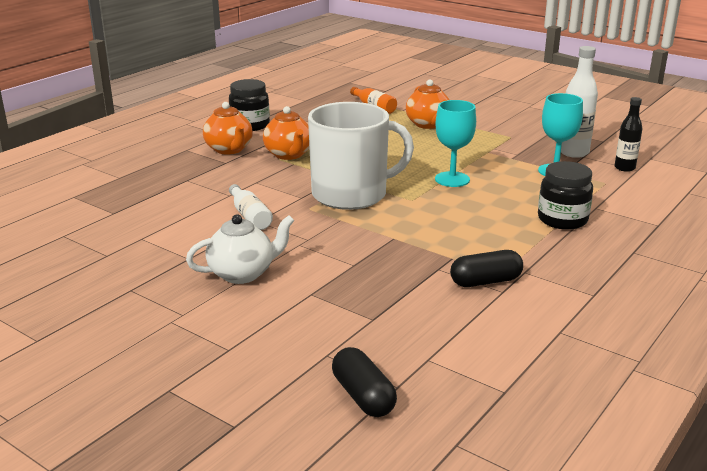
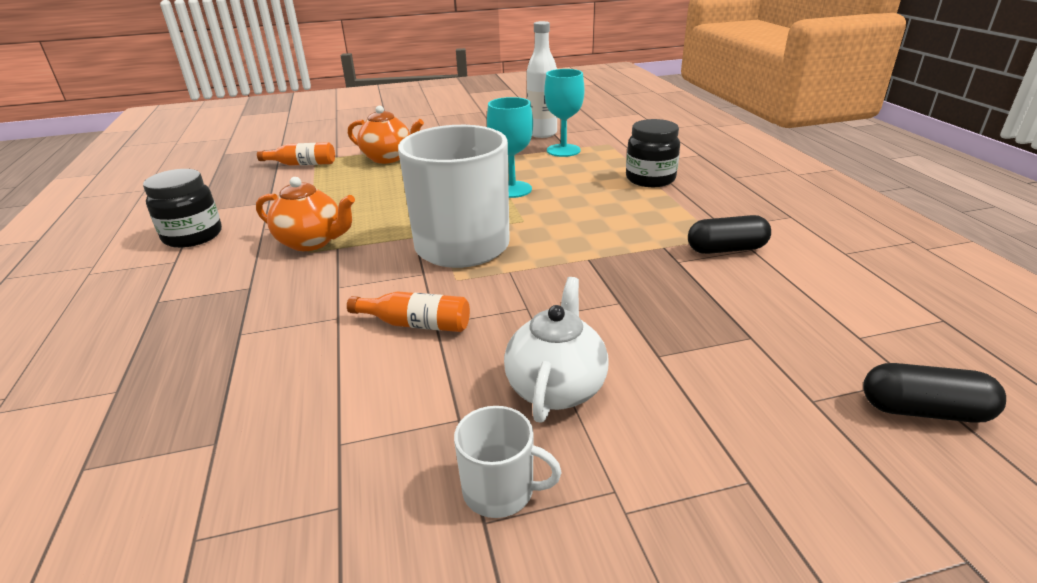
camera: 50 degrees left, 5 degrees up
orange teapot [203,102,253,155] -> none
white bottle [229,184,273,230] -> orange bottle [347,291,470,332]
black capsule [450,250,523,287] -> black capsule turned 60 degrees clockwise [688,215,771,254]
black bottle [615,97,642,172] -> none
none -> white mug [454,406,562,518]

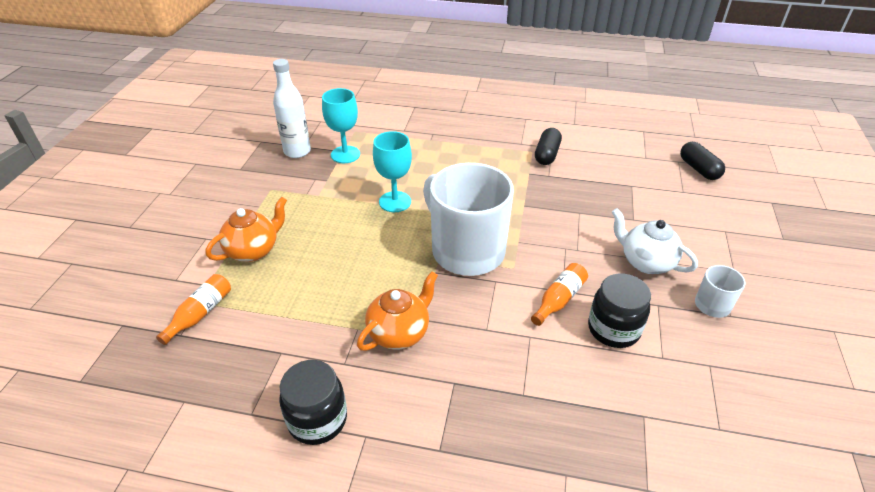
camera: 65 degrees left, 10 degrees up
black jar [626,119,680,187] -> black jar moved to [588,274,651,348]
black capsule [863,363,1006,422] -> black capsule turned 60 degrees counterclockwise [680,142,725,180]

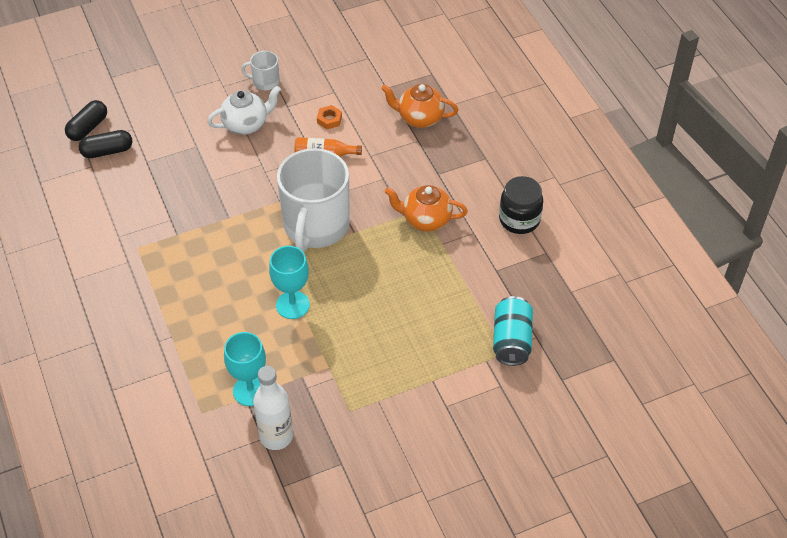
camera: 125 degrees left, 10 degrees up
orange bottle [156,274,231,345] -> turquoise can [493,296,533,366]
orange teapot [206,197,287,262] -> orange teapot moved to [381,84,458,128]
black capsule [535,128,562,165] -> black capsule moved to [79,130,132,158]
black jar [588,274,651,348] -> orange nut [317,105,342,129]
white teapot [612,208,698,274] -> white teapot turned 120 degrees counterclockwise [207,86,281,135]

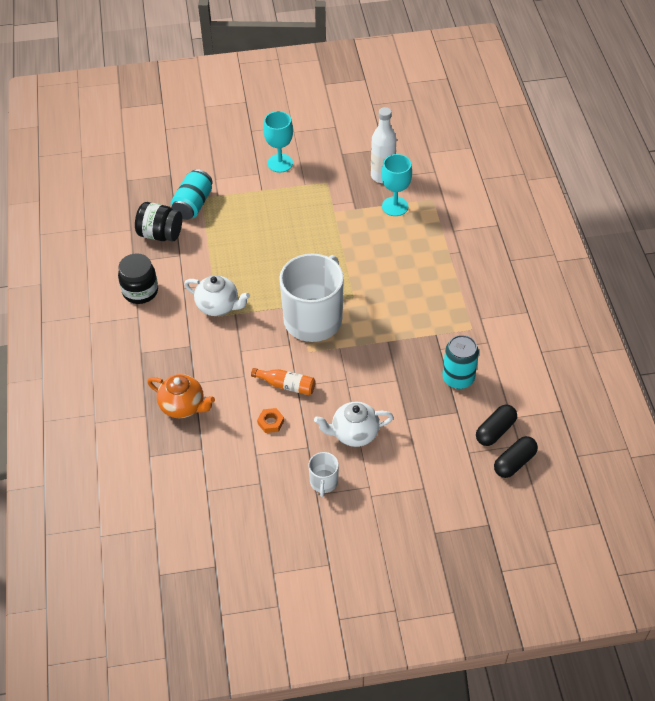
camera: 165 degrees left, 0 degrees up
black capsule [79,130,132,158] -> black capsule turned 45 degrees counterclockwise [476,405,517,446]
white mug [241,51,280,90] -> white mug turned 75 degrees clockwise [309,452,339,497]
turquoise goblet [269,246,310,319] -> turquoise goblet moved to [263,111,293,173]
orange teapot [384,185,468,232] -> white teapot [184,275,250,316]
none -> black jar [135,202,182,241]
none -> turquoise can [442,335,479,389]

